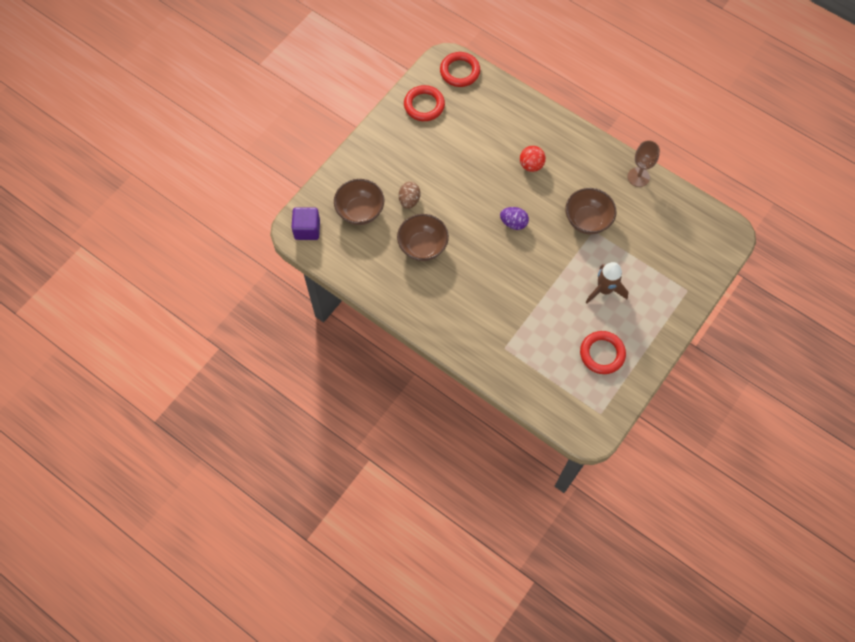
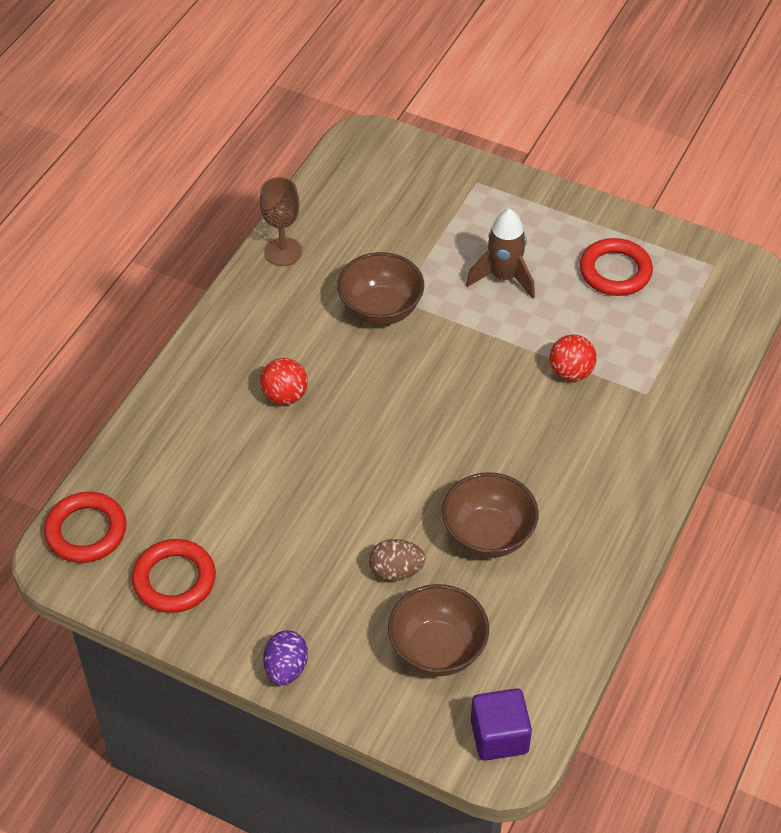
camera: 100 degrees left, 15 degrees down
purple egg [500,207,529,230] -> purple egg moved to [263,630,308,685]
none -> red ball [550,335,597,381]

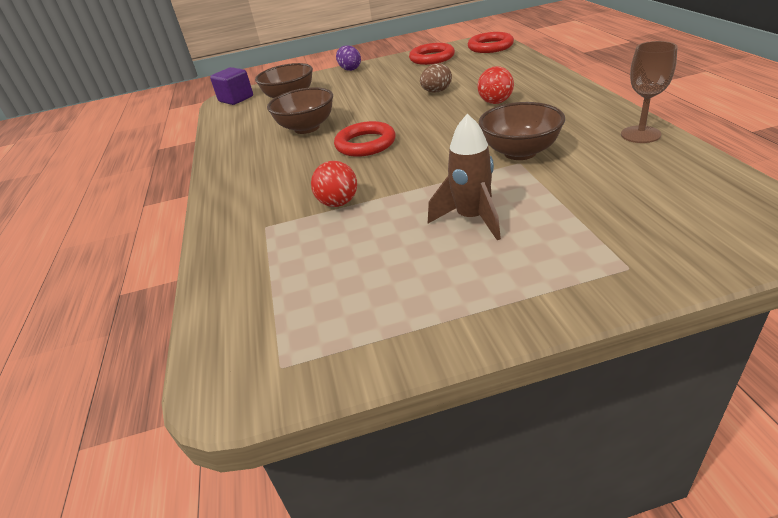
camera: 145 degrees right, 15 degrees down
brown egg [369,539,426,581] -> brown egg moved to [420,63,452,92]
red ring [580,238,653,296] -> red ring moved to [334,121,396,157]

